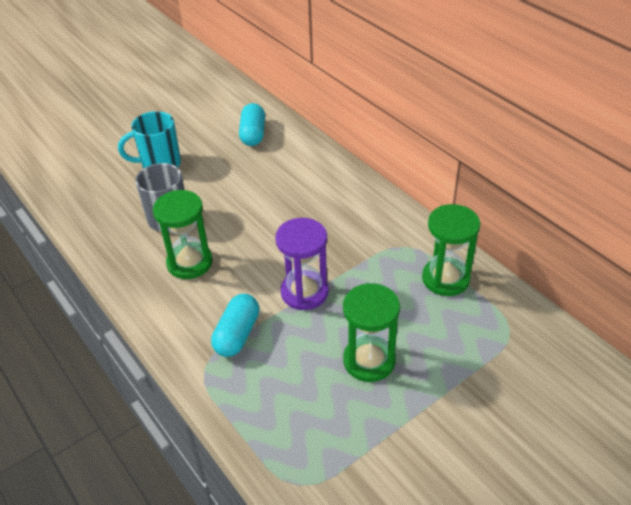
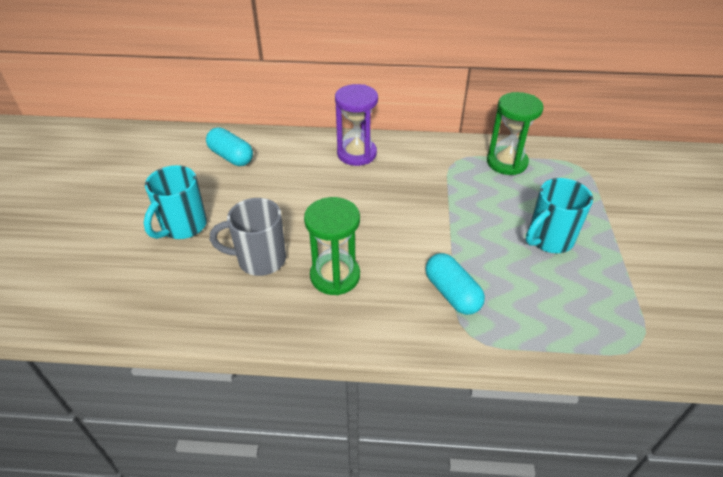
camera: 50 degrees left, 0 degrees up
purple hourglass [275,218,329,310] -> purple hourglass moved to [335,84,378,166]
green hourglass [343,283,400,382] -> turquoise mug [526,178,593,253]

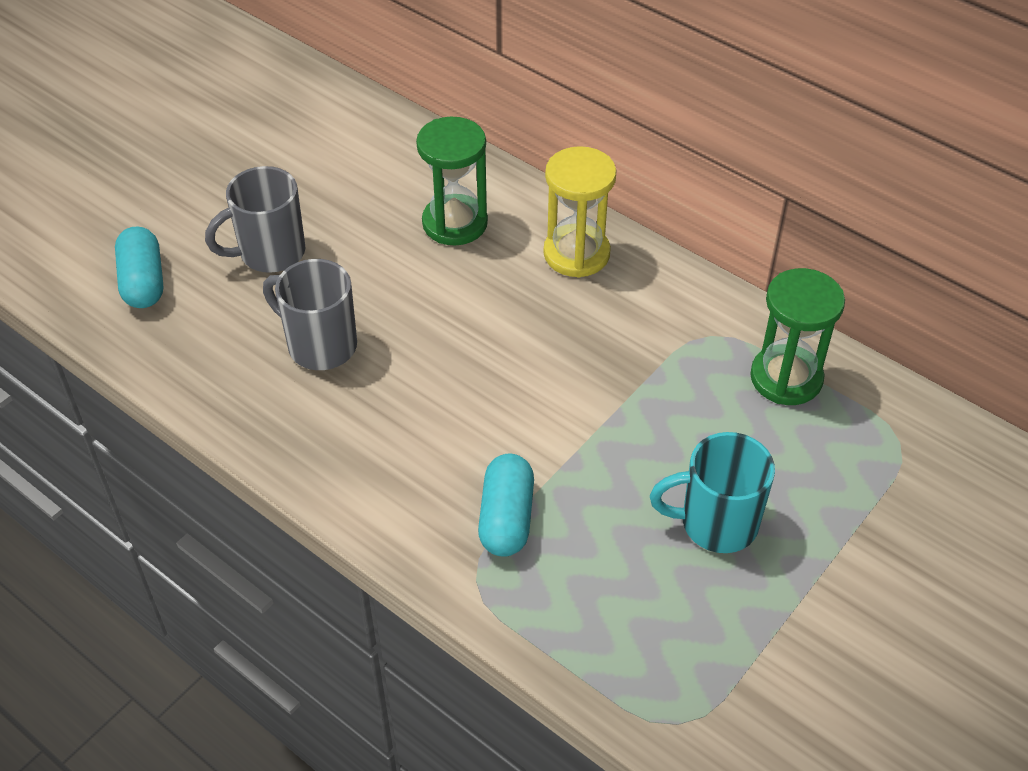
camera: 35 degrees right, 5 degrees up
turquoise mug [144,165,207,239] -> grey mug [205,166,305,273]
turquoise capsule [206,128,253,166] -> turquoise capsule moved to [115,227,163,308]
green hourglass [304,197,360,295] -> green hourglass moved to [416,117,488,246]
purple hourglass [335,84,378,166] -> yellow hourglass [543,146,617,278]

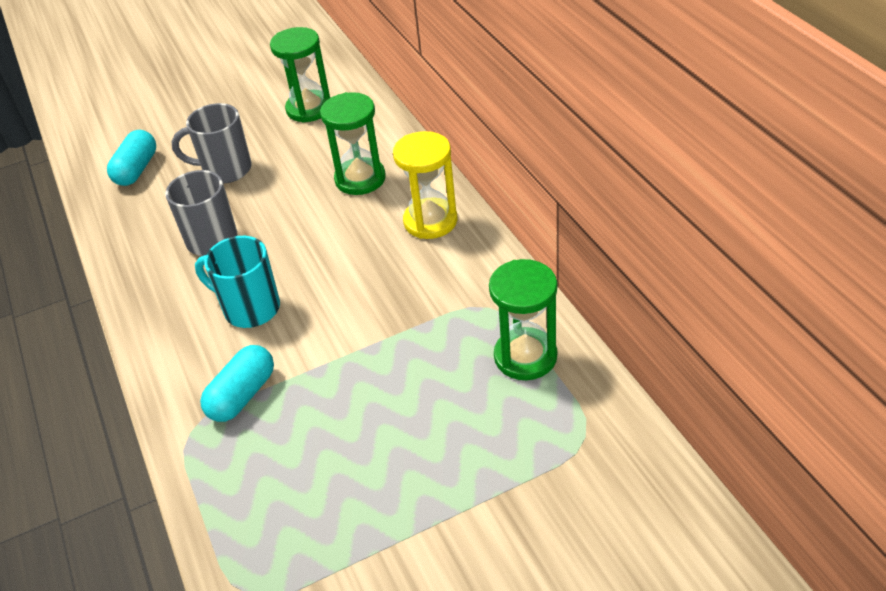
camera: 30 degrees right, 5 degrees down
turquoise mug [650,432,775,553] -> turquoise mug moved to [195,236,280,328]
none -> green hourglass [270,27,331,123]

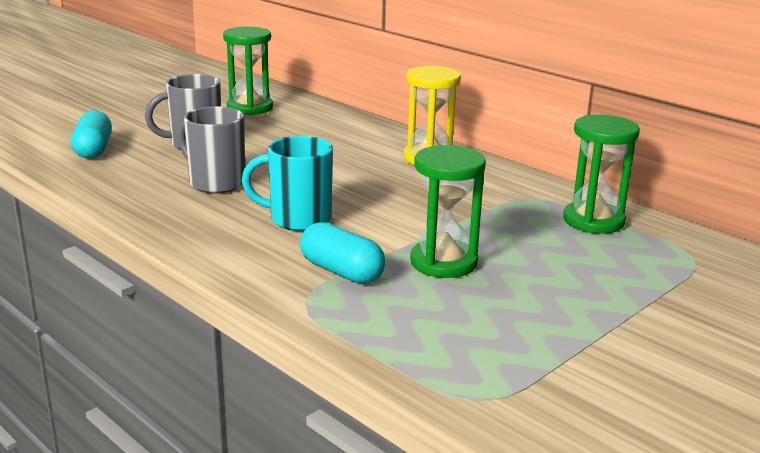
camera: 25 degrees left, 20 degrees down
turquoise capsule [200,345,274,422] -> turquoise capsule turned 60 degrees counterclockwise [300,222,385,284]
green hourglass [320,92,386,195] -> green hourglass moved to [410,145,486,278]

